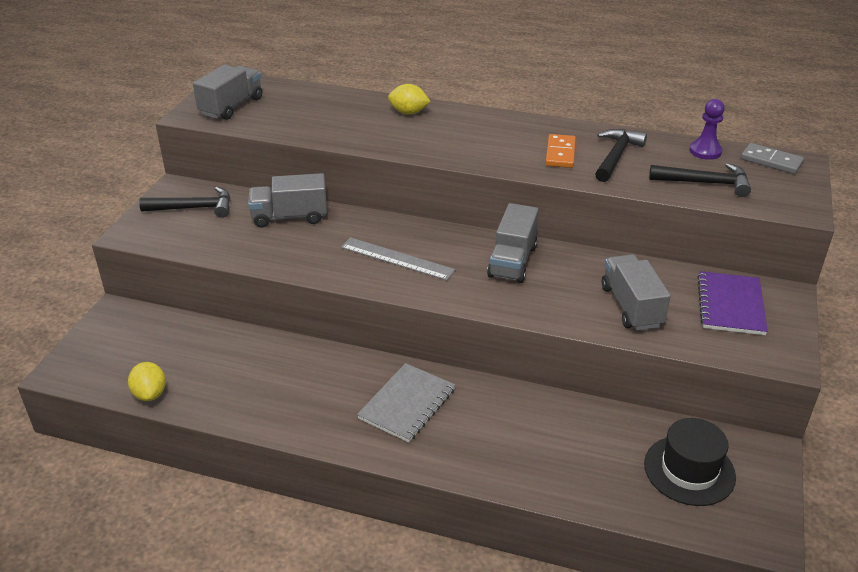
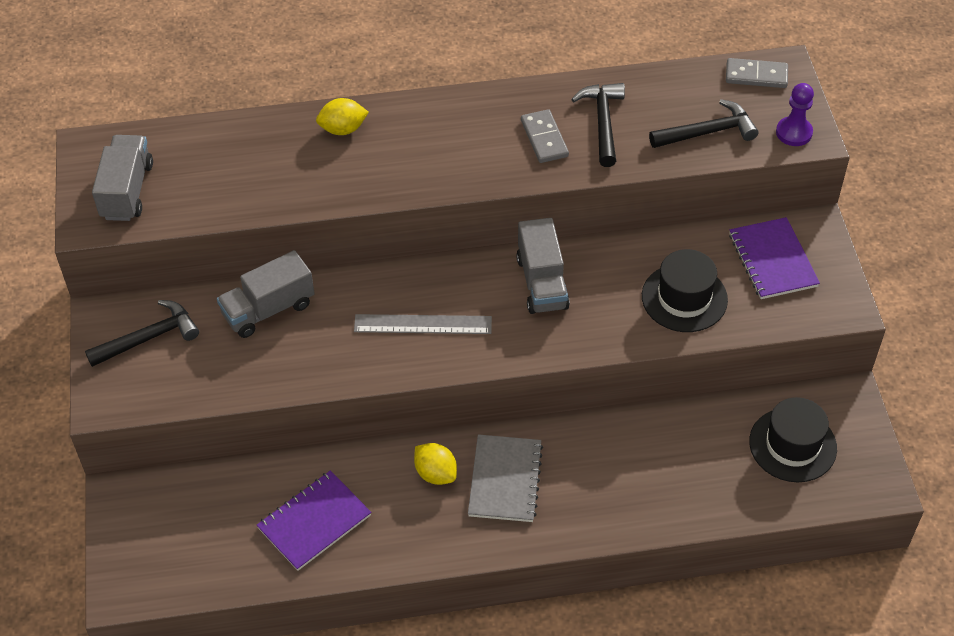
camera: 25 degrees left, 15 degrees up
yellow lemon [128,362,166,401] -> yellow lemon moved to [414,443,457,485]
orange domino [546,134,576,168] -> grey domino [521,109,569,163]
grey truck [602,254,671,330] -> black hat [642,249,728,332]
purple pawn [689,99,725,160] -> purple pawn moved to [776,83,814,146]
none -> purple notebook [257,470,371,571]

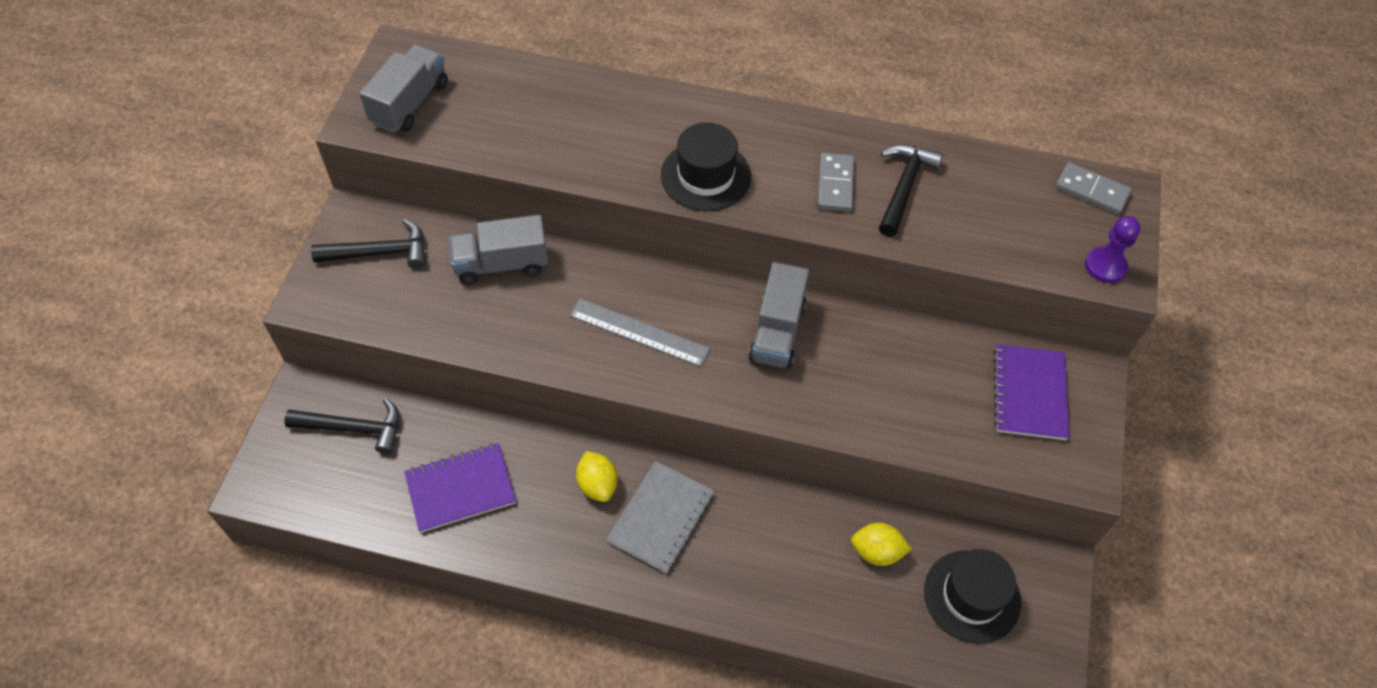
camera: 20 degrees right, 5 degrees up
yellow lemon [316,98,369,135] -> yellow lemon moved to [851,523,912,566]
black hat [642,249,728,332] -> black hat moved to [661,122,751,211]
black hammer [649,99,758,148] -> black hammer moved to [284,398,399,454]

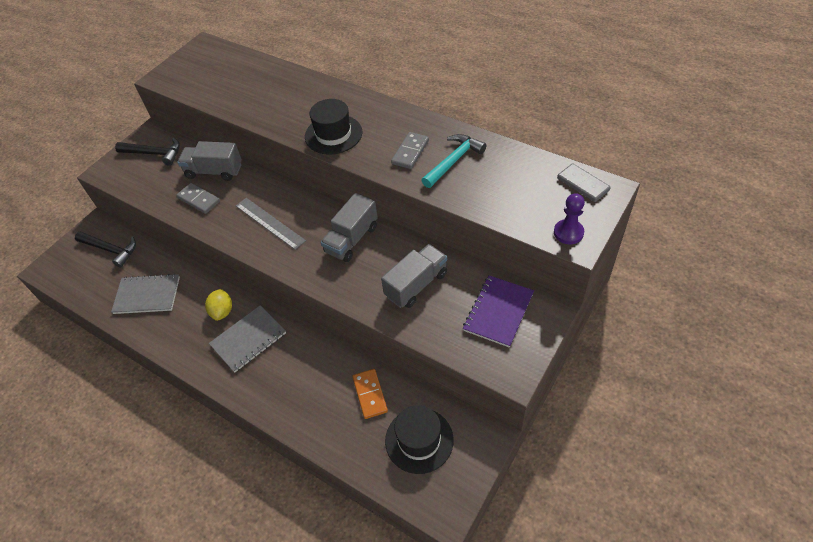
camera: 25 degrees right, 5 degrees down
grey truck [359,45,448,133] -> grey truck moved to [381,244,447,308]
purple notebook [404,443,516,533] -> grey notebook [111,274,180,314]
yellow lemon [851,523,912,566] -> orange domino [352,369,388,419]
black hammer [879,145,943,237] -> turquoise hammer [421,134,486,188]
none -> grey domino [177,183,220,214]

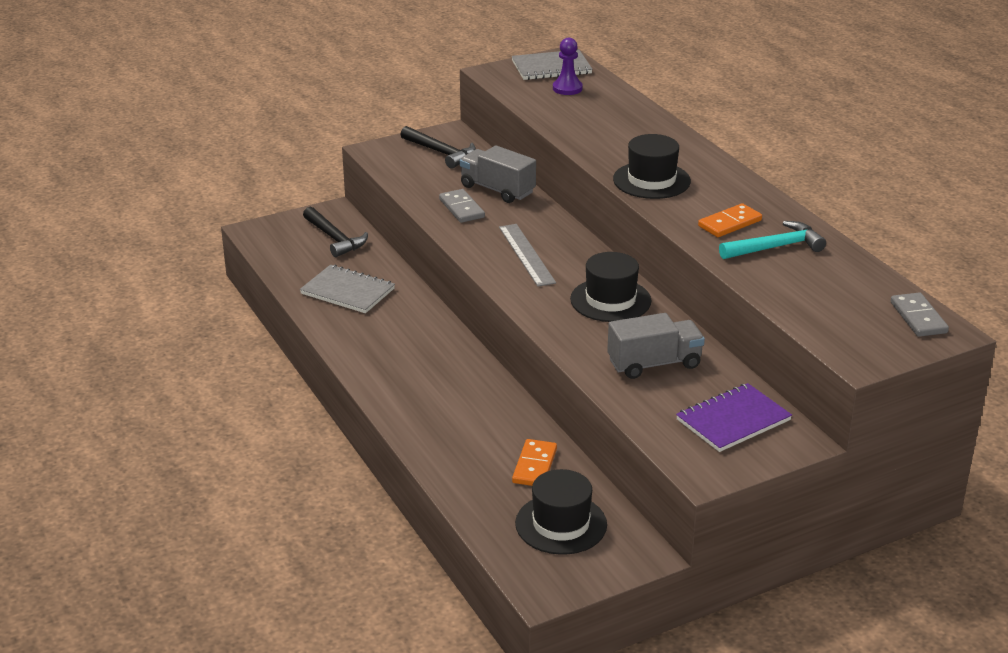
camera: 25 degrees right, 20 degrees down
yellow lemon [205,289,232,321] -> none
grey notebook [209,305,286,373] -> grey notebook moved to [512,50,593,80]
grey truck [321,193,378,262] -> black hat [570,252,652,322]
grey domino [391,132,429,169] -> orange domino [698,203,762,237]
purple pawn [554,193,585,244] -> purple pawn moved to [553,37,583,95]

